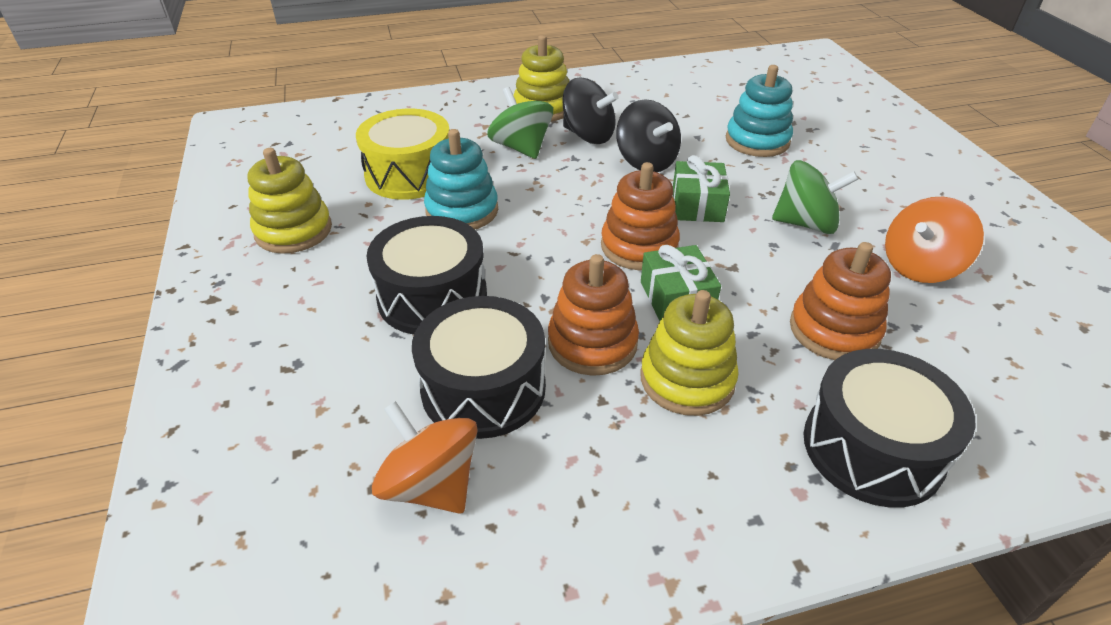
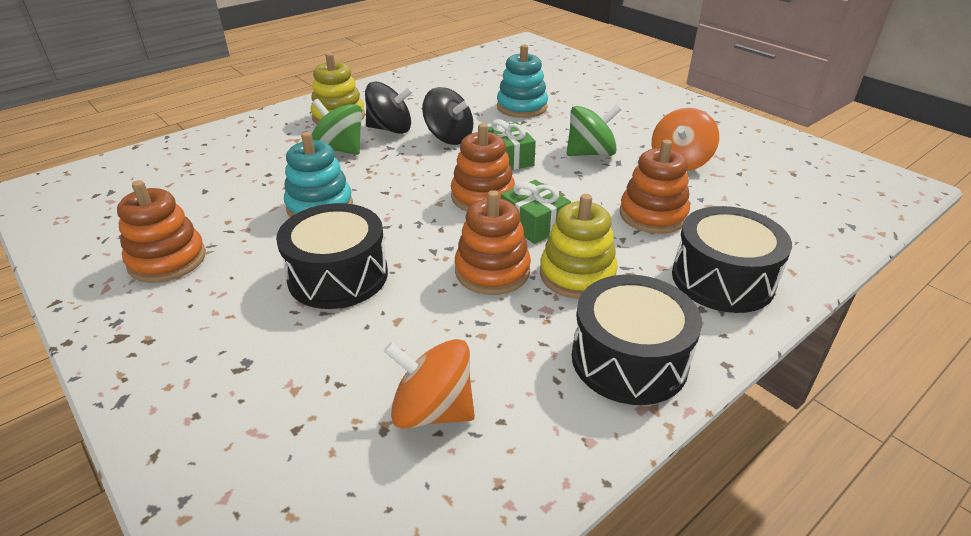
camera: 25 degrees left, 5 degrees down
yellow stacking toy [248,148,332,254] -> orange stacking toy [117,180,206,283]
yellow drum [356,109,450,200] -> none
black drum [412,296,546,439] -> black drum moved to [572,274,702,405]

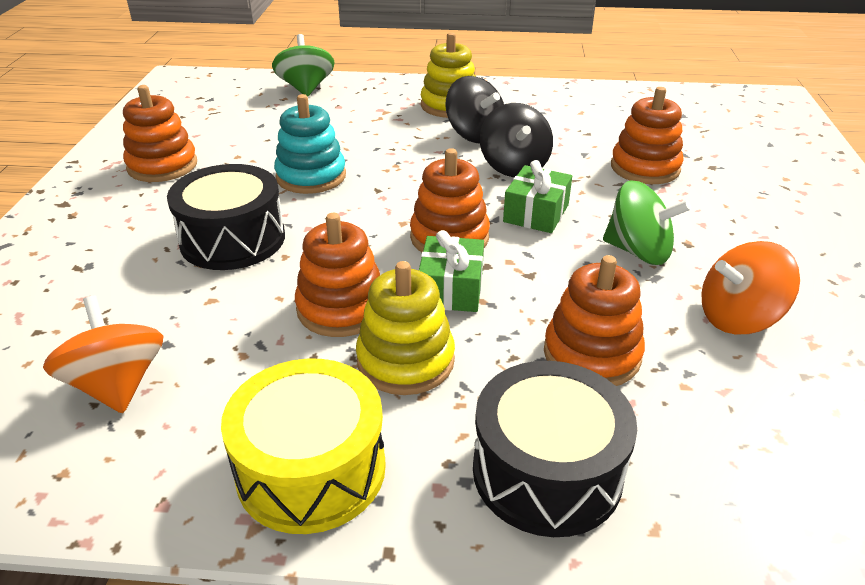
camera: 45 degrees right, 0 degrees up
green spinning top [312,99,362,155] -> green spinning top moved to [272,34,335,97]
turquoise stacking toy [497,44,548,118] -> orange stacking toy [611,87,683,184]
black drum [572,274,702,405] -> yellow drum [221,358,386,534]

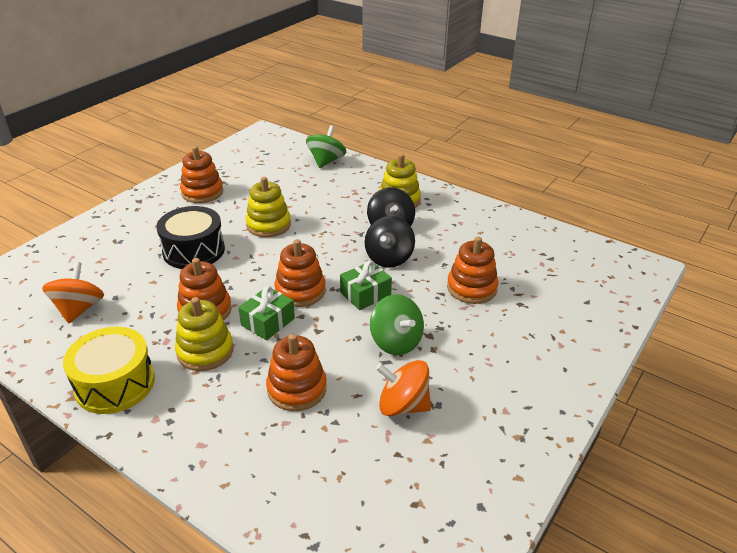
camera: 30 degrees right, 0 degrees up
turquoise stacking toy [274,94,346,194] -> yellow stacking toy [246,177,291,237]
black drum [473,361,637,537] -> none

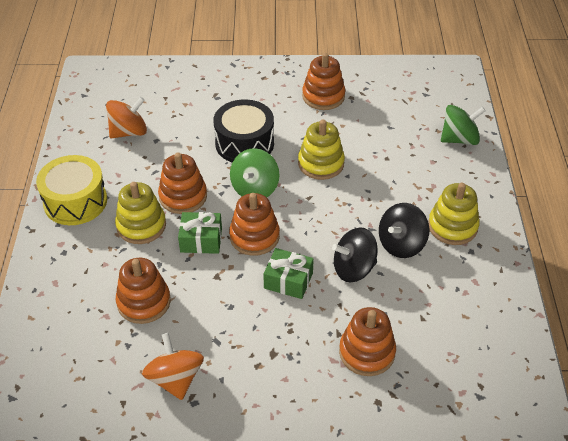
camera: 55 degrees right, 10 degrees up
green spinning top [370,295,424,355] -> green spinning top moved to [230,148,280,197]

